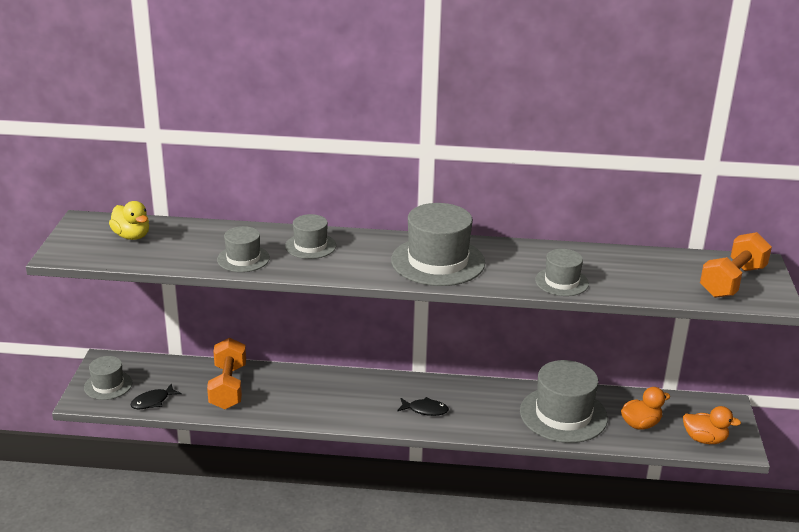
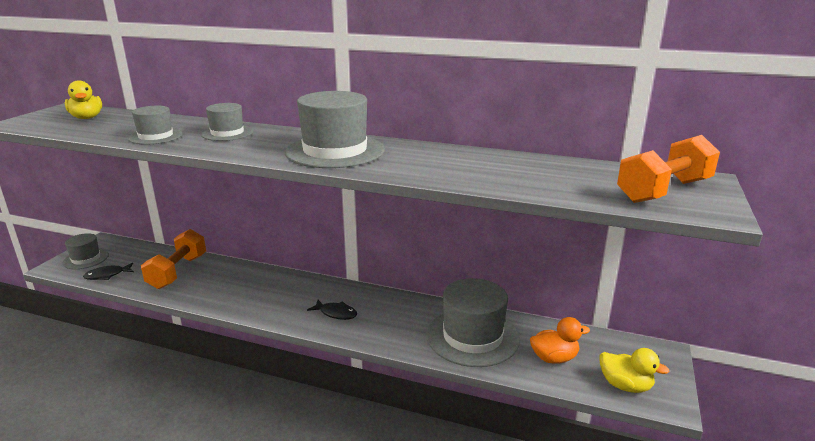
camera: 15 degrees right, 5 degrees down
grey hat [535,249,589,296] -> none
orange duck [683,406,741,444] -> yellow duck [599,348,670,393]

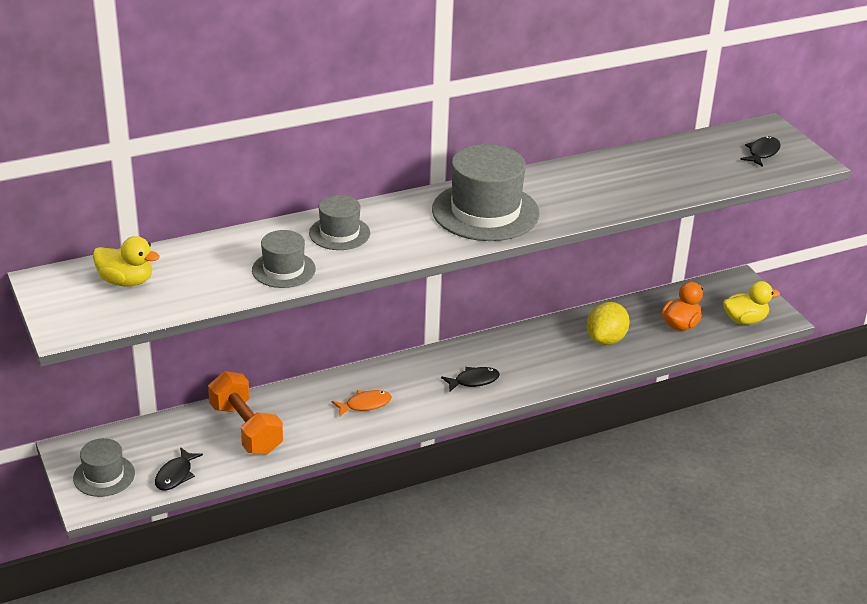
camera: 45 degrees left, 10 degrees up
grey hat [427,278,520,367] -> yellow lemon [587,302,630,345]
orange dumbbell [617,135,720,203] -> black fish [740,136,781,167]
none -> orange fish [332,390,392,417]

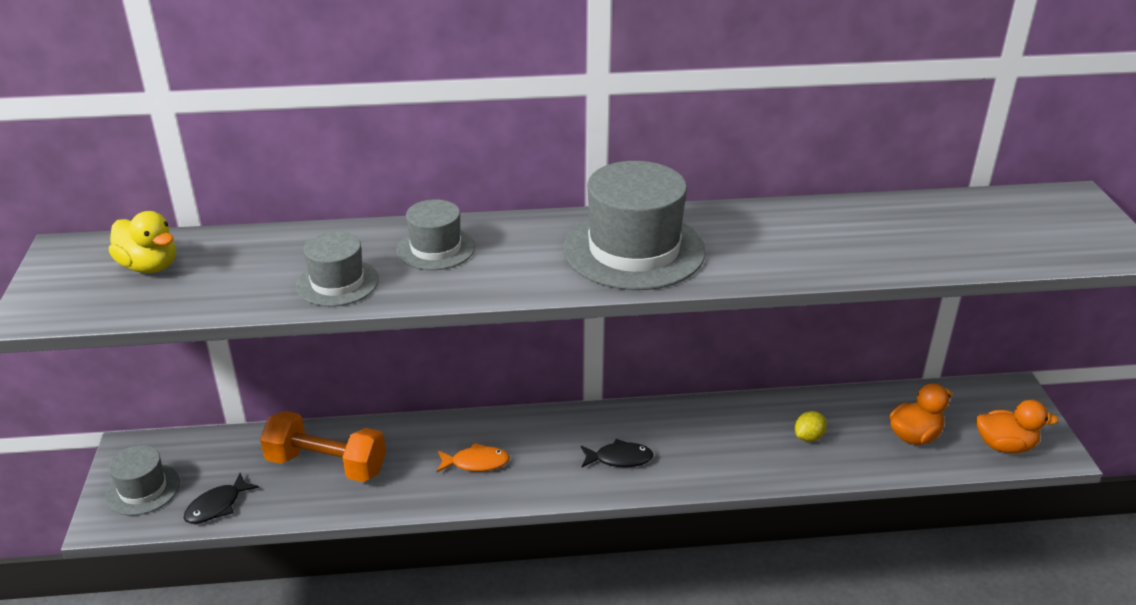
camera: 20 degrees right, 0 degrees up
orange dumbbell [208,371,283,455] -> orange dumbbell turned 60 degrees counterclockwise [260,411,386,482]
yellow lemon [587,302,630,345] -> yellow lemon [795,411,827,442], size x0.56
yellow duck [723,281,780,325] -> orange duck [976,400,1059,453]
black fish [740,136,781,167] -> none

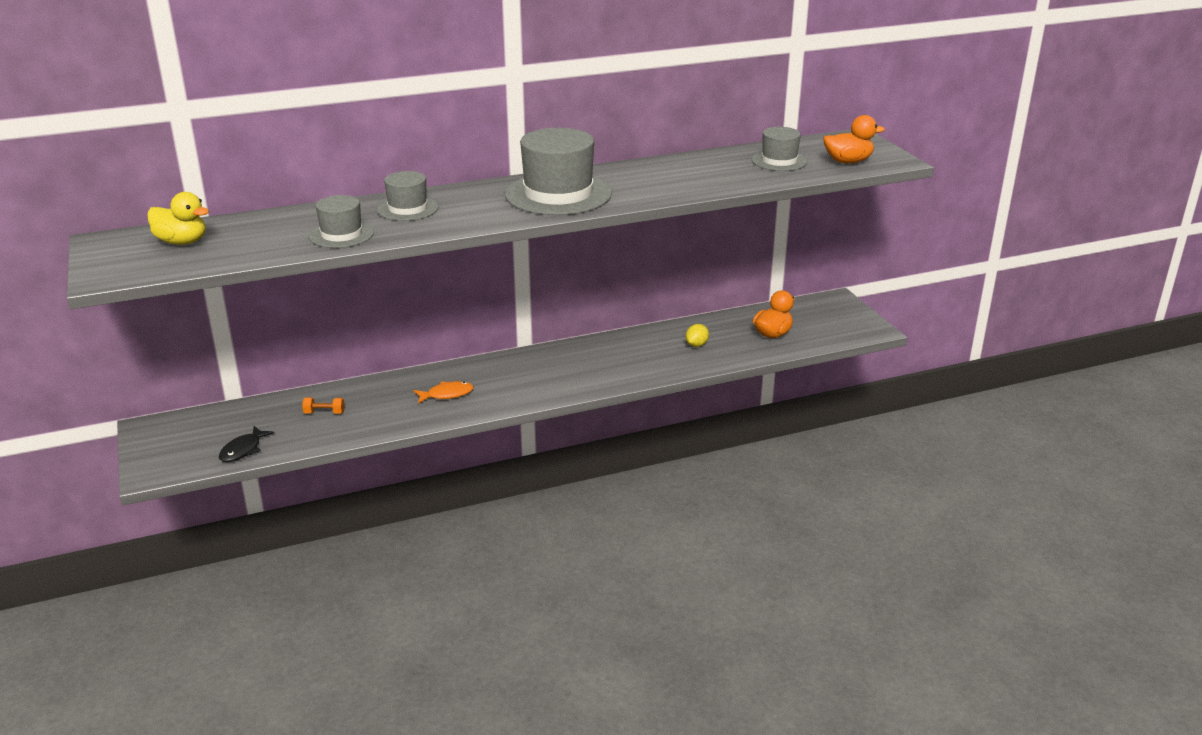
camera: 15 degrees left, 5 degrees down
grey hat [105,445,180,516] -> grey hat moved to [752,127,807,171]
orange dumbbell [260,411,386,482] -> orange dumbbell [302,397,345,414], size x0.41
black fish [581,439,654,467] -> none
orange duck [976,400,1059,453] -> orange duck moved to [823,115,885,163]

